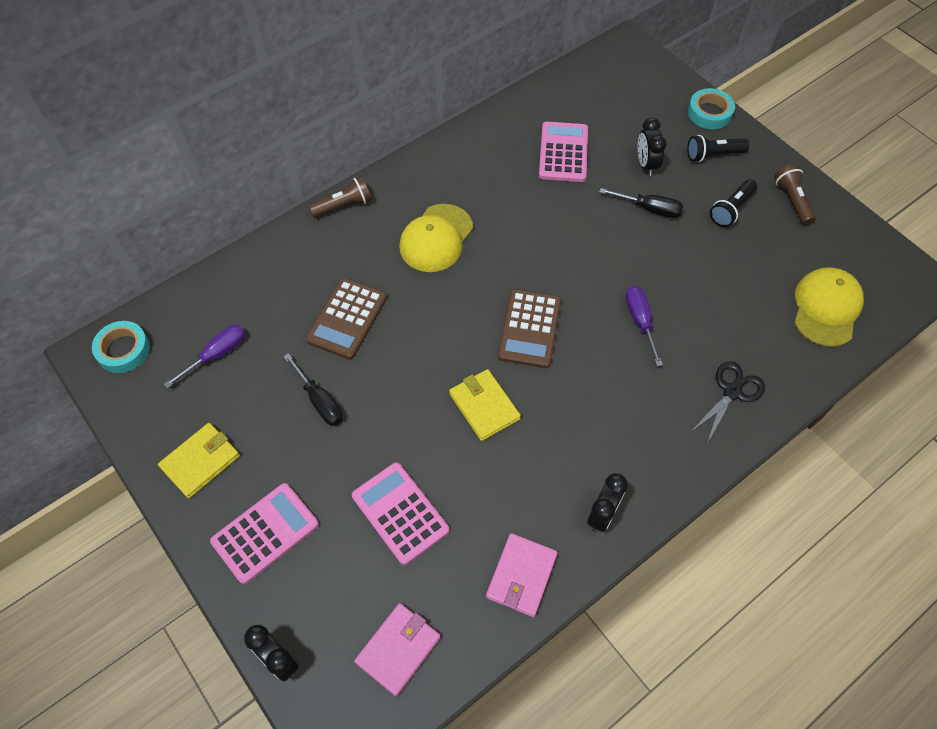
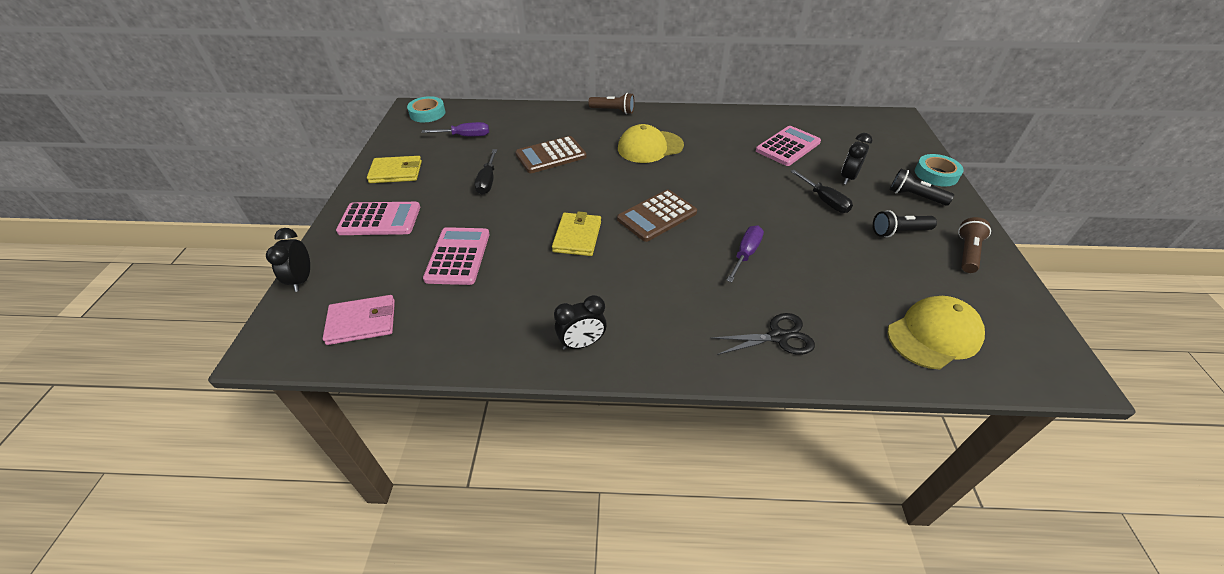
camera: 40 degrees right, 15 degrees down
pink wallet [486,533,558,617] -> none

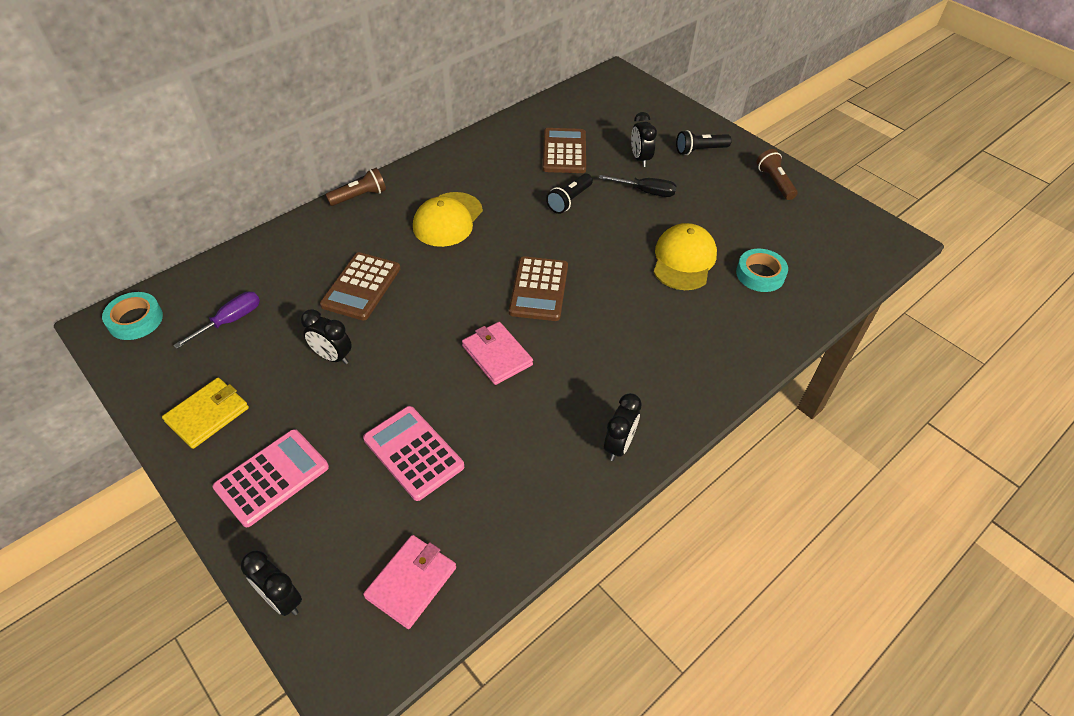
camera: 45 degrees left, 5 degrees up
black screwdriver [475,149,497,195] -> black clock [301,309,352,364]
yellow wallet [552,211,601,256] -> pink wallet [462,322,533,385]
black scissors [712,313,815,355] -> none
purple screwdriver [726,225,764,282] -> none
pink calculator [756,126,821,166] -> brown calculator [543,128,586,173]
black flashlight [873,210,937,237] -> black flashlight moved to [546,174,593,214]
yellow cap [887,296,985,369] -> yellow cap moved to [653,223,717,290]
turquoise tape [915,154,964,187] -> turquoise tape moved to [736,249,788,292]

